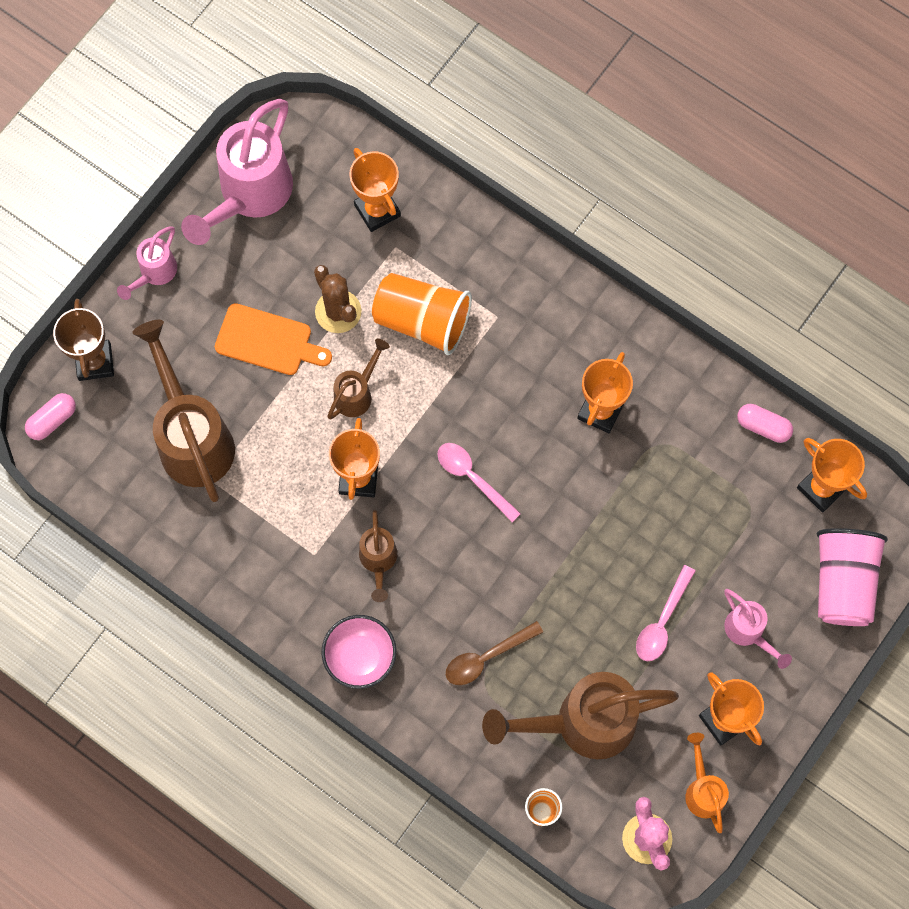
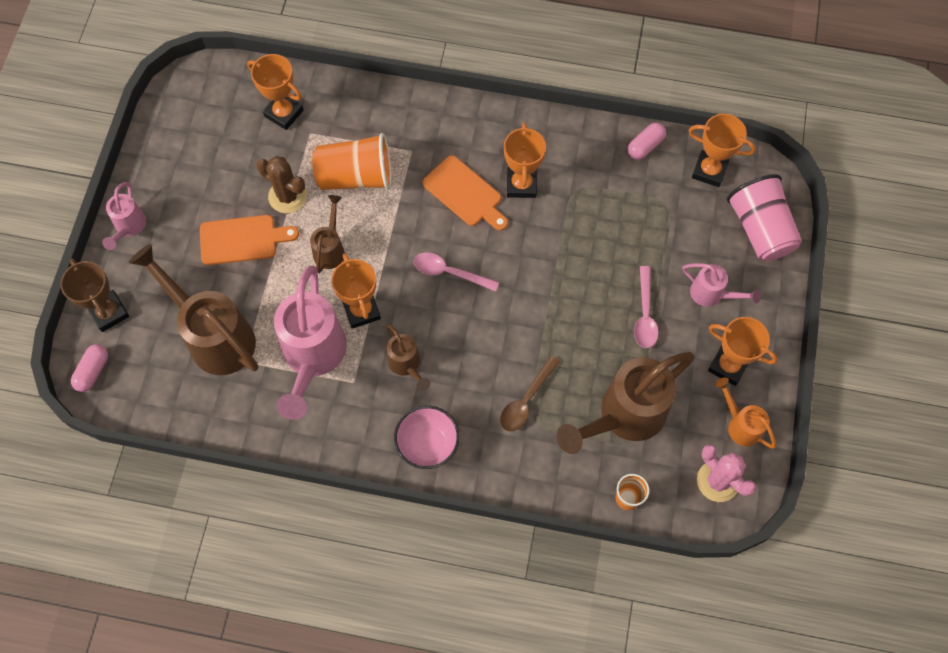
camera: 25 degrees left, 5 degrees down
pink watering can [181,99,293,245] -> pink watering can moved to [274,266,347,420]
pink capsule [737,404,793,443] -> pink capsule turned 45 degrees counterclockwise [627,123,666,160]
none -> orange cutting board [423,155,508,231]

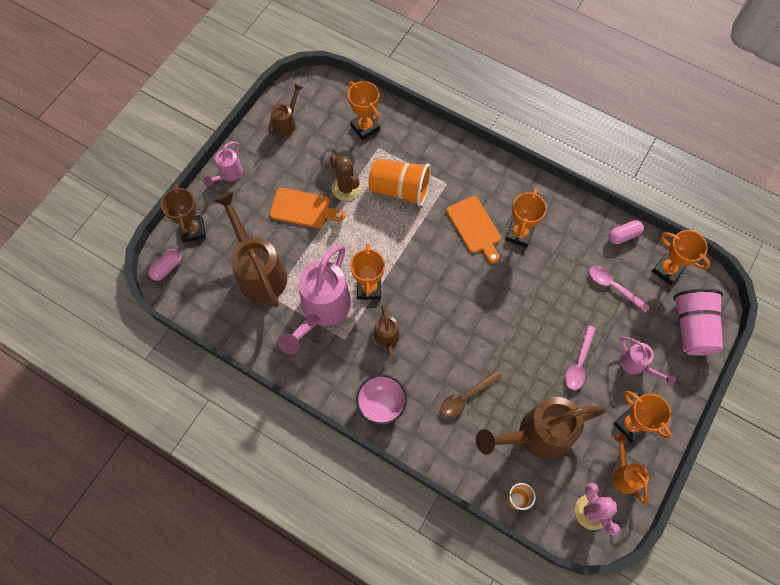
camera: 20 degrees right, 0 degrees up
brown watering can [310,195,345,273] -> brown watering can moved to [268,84,303,136]
pink spoon [414,252,499,292] -> pink spoon moved to [589,266,650,313]

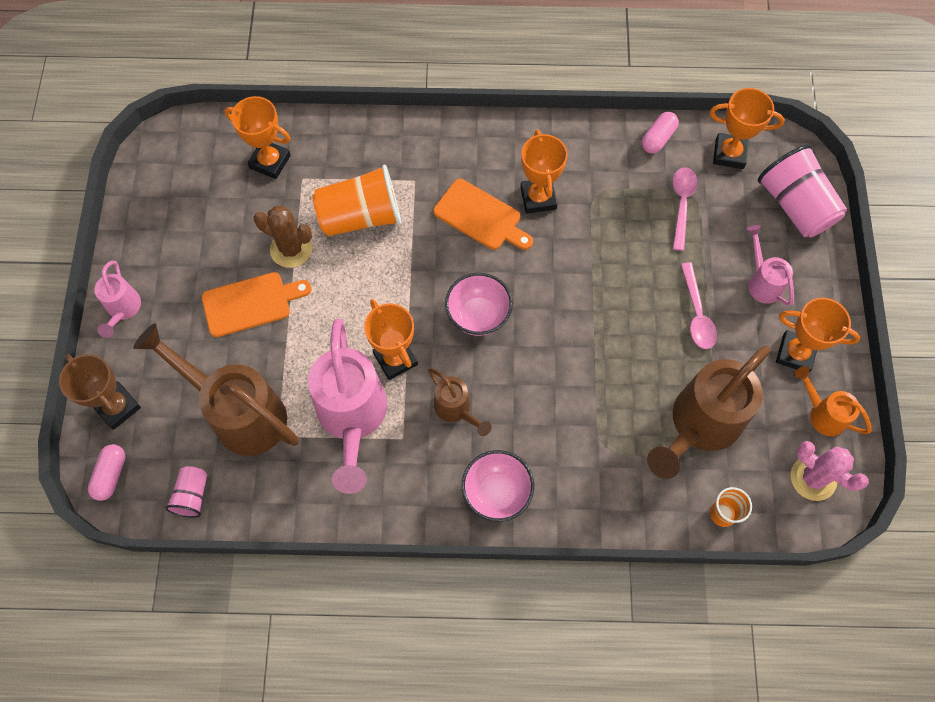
camera: 30 degrees left, 0 degrees up
brown watering can [268,84,303,136] -> none
brown spoon [440,370,502,417] -> none
pink spoon [589,266,650,313] -> pink spoon turned 90 degrees clockwise [673,167,698,251]
pink watering can [620,337,676,386] -> pink watering can turned 135 degrees counterclockwise [746,225,794,306]
none -> pink cup [166,466,207,518]
none -> pink bowl [445,273,513,336]

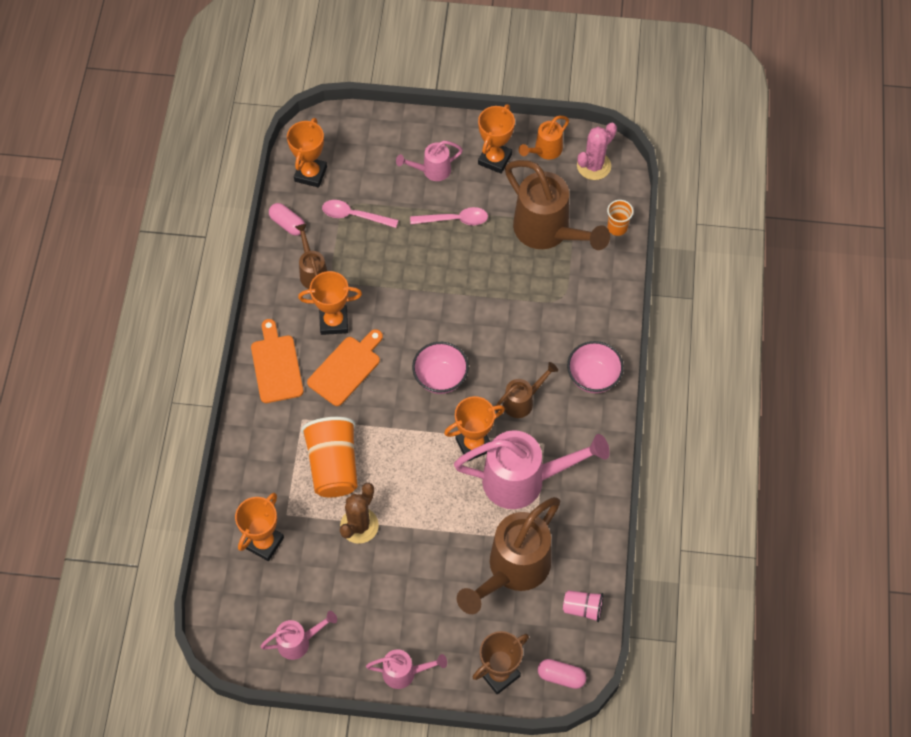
camera: 85 degrees left, 5 degrees down
orange cutting board [202,272,312,337] -> orange cutting board moved to [251,319,304,403]
pink cup [758,144,847,238] -> none
none -> pink watering can [260,611,337,660]
none -> brown watering can [295,224,327,289]

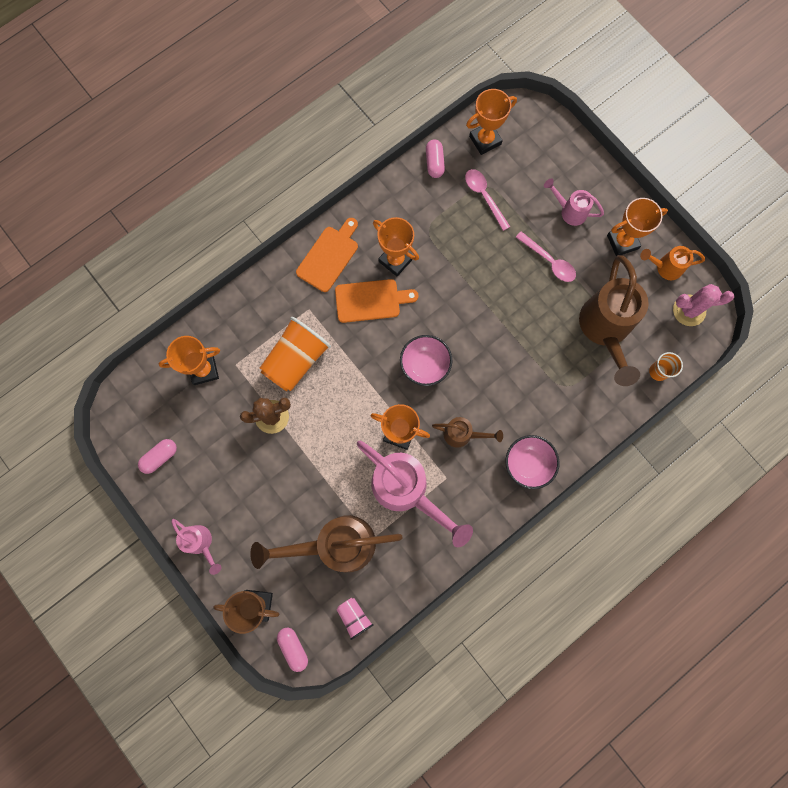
camera: 45 degrees right, 15 degrees up
pink watering can [260,611,337,660] -> pink capsule [138,439,177,474]
brown watering can [295,224,327,289] -> none

